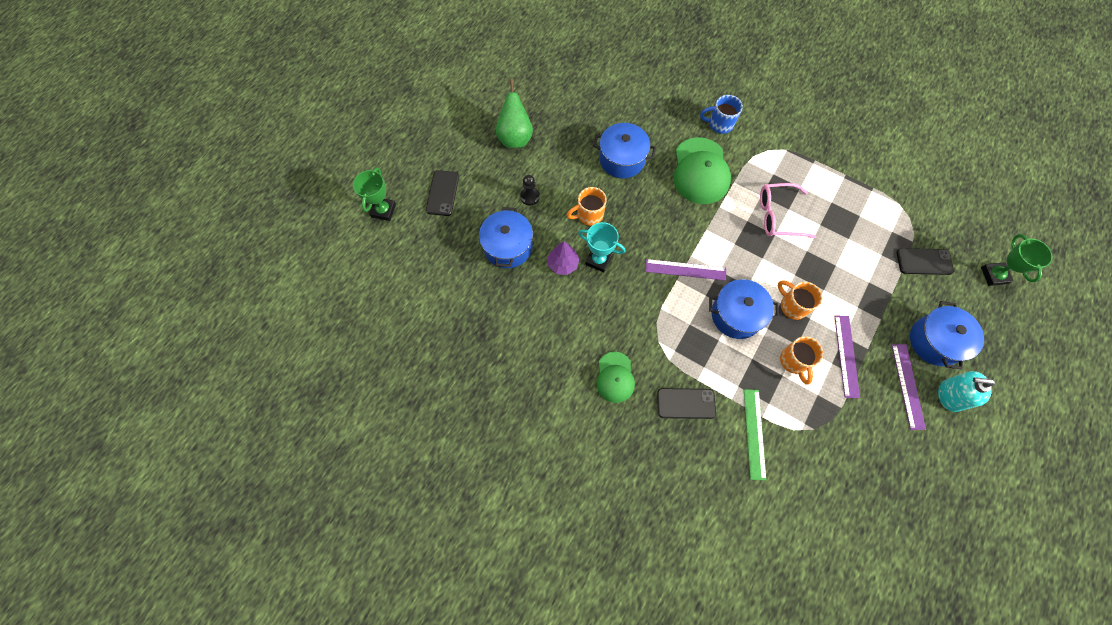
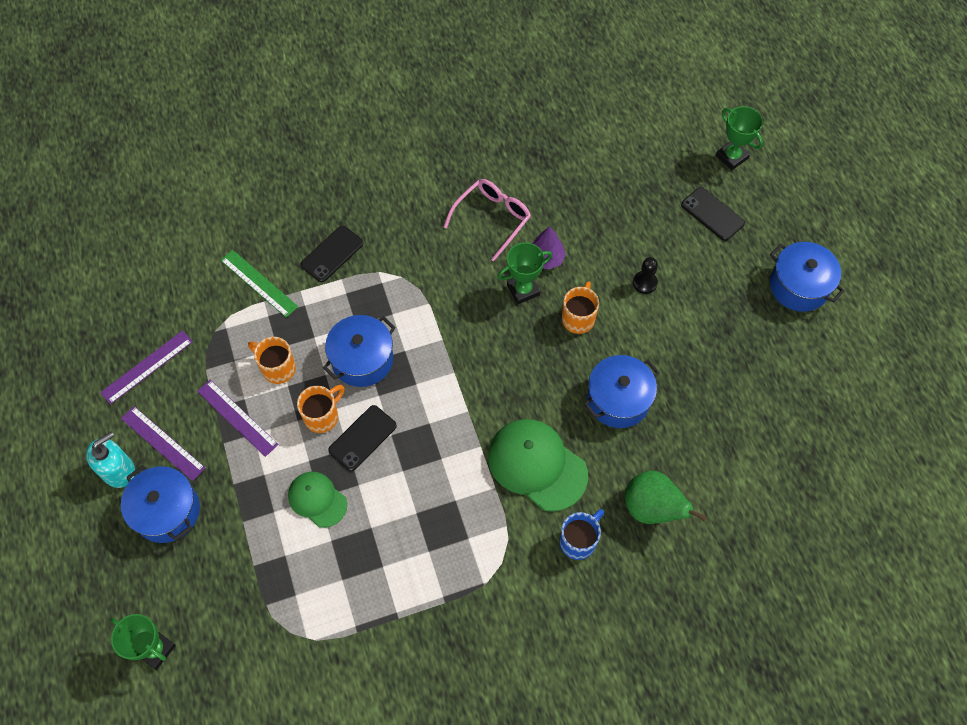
camera: 130 degrees right, 5 degrees down
blue pot [479,207,533,268] -> blue pot moved to [770,242,844,312]
green pear [496,79,533,148] -> green pear moved to [625,471,707,524]
turquoise trophy [578,222,626,272] -> green trophy [498,242,552,304]
green cap [597,352,635,403] -> green cap moved to [288,472,347,528]
purple ruler [645,259,726,281] -> purple ruler moved to [100,330,193,405]
pink glasses [760,183,816,238] -> pink glasses moved to [444,179,531,262]
orange mug [778,280,823,320] -> orange mug turned 45 degrees counterclockwise [297,385,345,433]
black phone [896,248,954,275] -> black phone moved to [328,405,397,471]

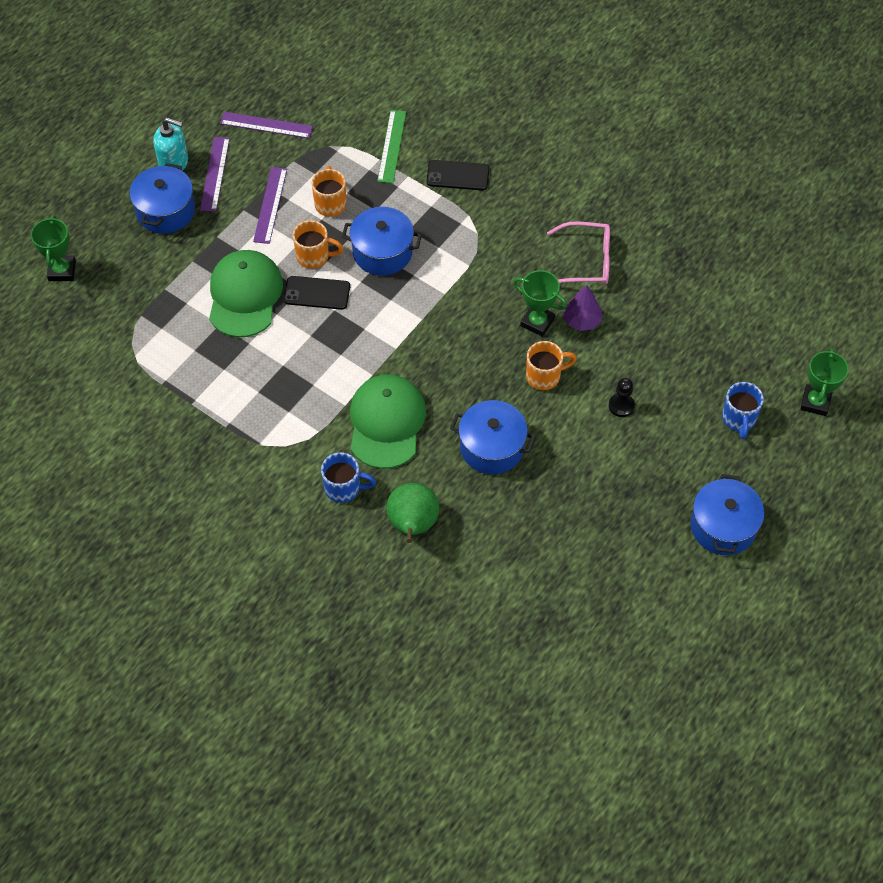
camera: 55 degrees right, 5 degrees down
green cap [288,472,347,528] -> green cap [209,250,283,337], size x1.68
black phone [681,187,745,241] -> blue mug [722,382,764,439]

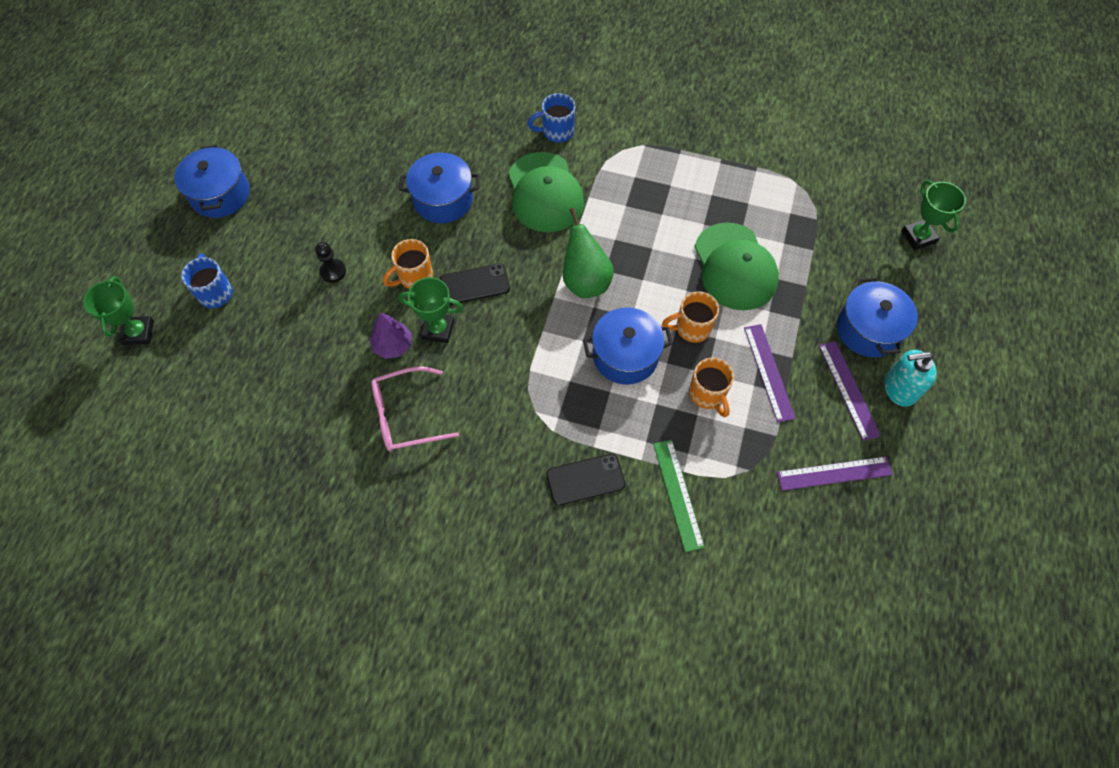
camera: 160 degrees right, 5 degrees up
black phone [283,276,350,310] -> black phone moved to [440,263,510,305]
green pear [386,483,439,543] -> green pear moved to [563,208,614,298]

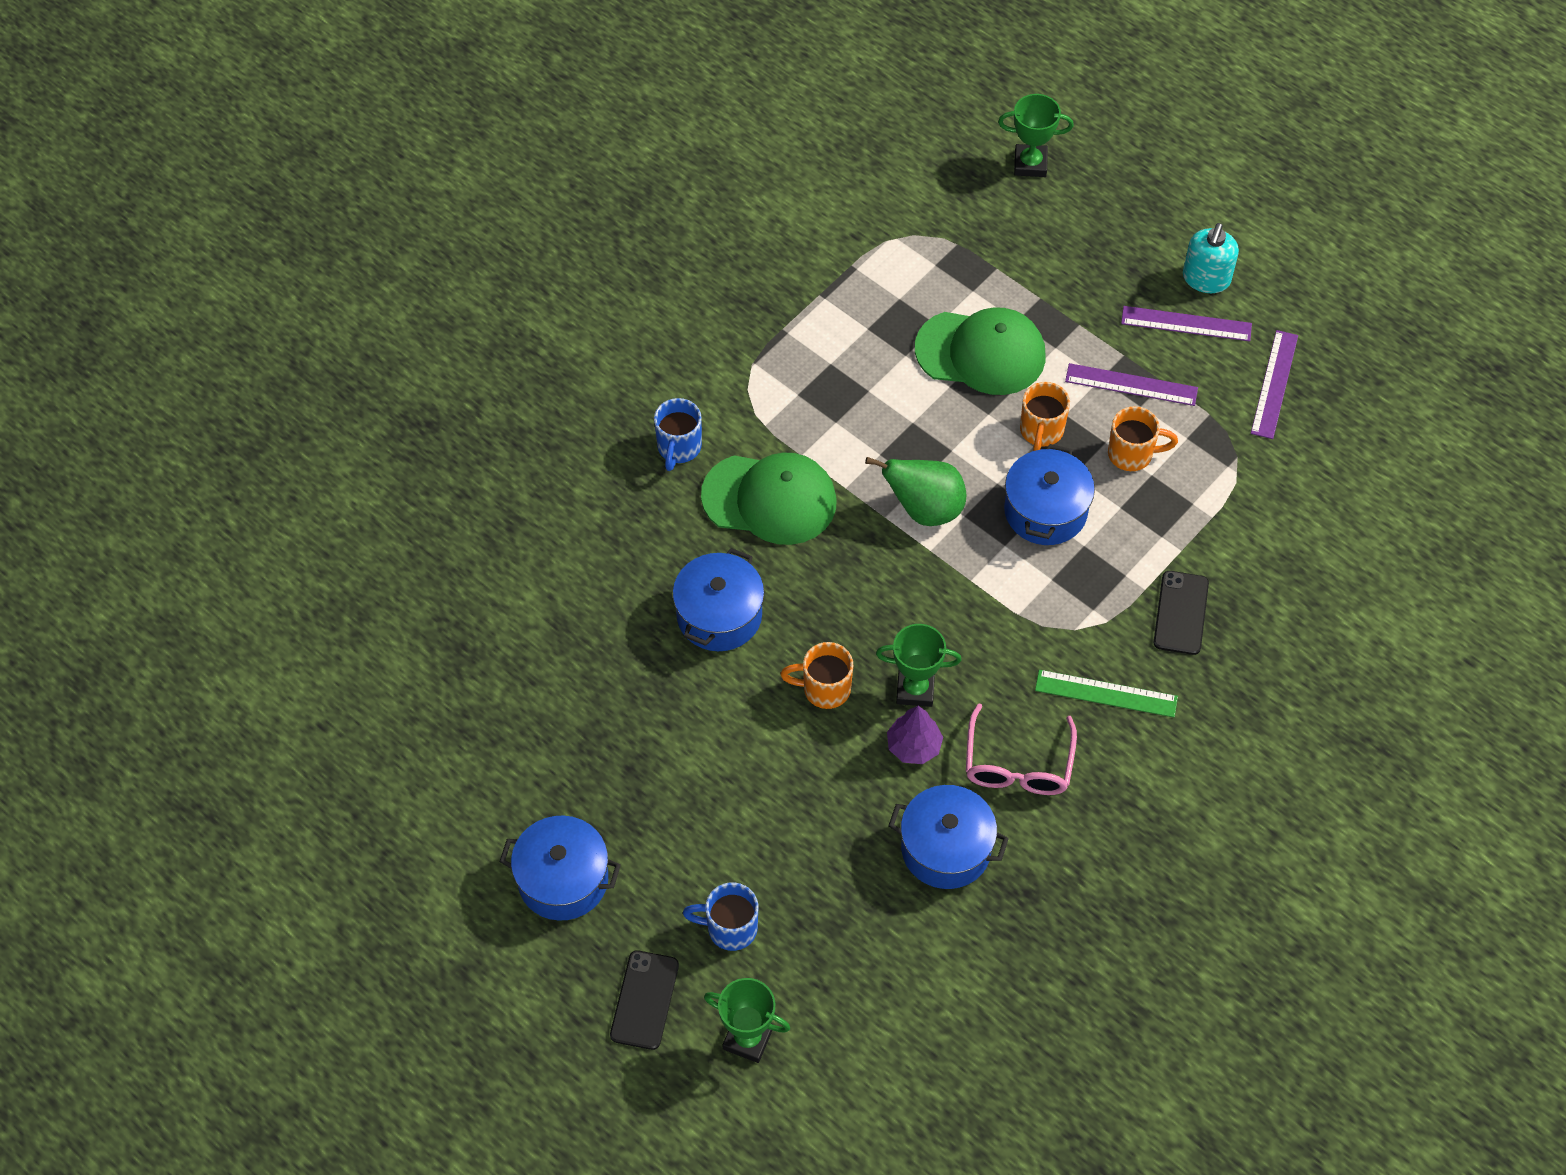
camera: 65 degrees left, 5 degrees down
black pawn [315,242,346,283] -> none
orange mug [383,239,433,289] -> orange mug turned 105 degrees clockwise [780,642,853,709]
green trophy [399,277,463,343] -> green trophy turned 60 degrees clockwise [876,624,962,707]
black phone [440,263,510,305] -> black phone moved to [610,950,679,1050]
green ruler [653,440,705,552] -> green ruler moved to [1035,670,1178,717]
blue pot [837,277,918,357] -> blue pot moved to [888,785,1009,889]

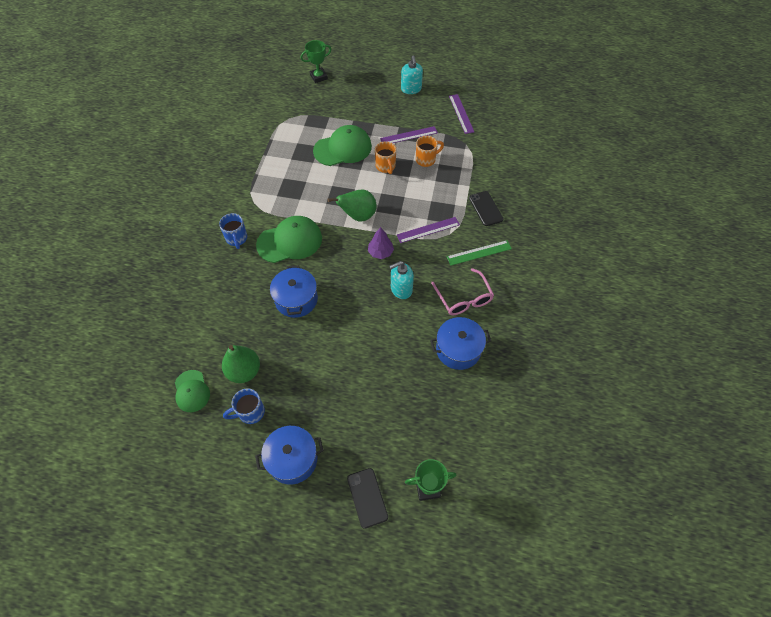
camera: 30 degrees left, 0 degrees up
blue mug [683,882,758,951] -> blue mug moved to [223,388,265,424]
orange mug [780,642,853,709] -> none
green trophy [876,624,962,707] -> turquoise soap dispenser [389,261,414,299]
purple tree [887,706,943,764] -> purple tree moved to [368,227,394,259]
blue pot [1004,444,1095,545] -> none
purple ruler [1121,306,1252,341] -> purple ruler moved to [397,217,460,243]
none -> green cap [175,370,210,412]
none -> green pear [222,345,260,383]

